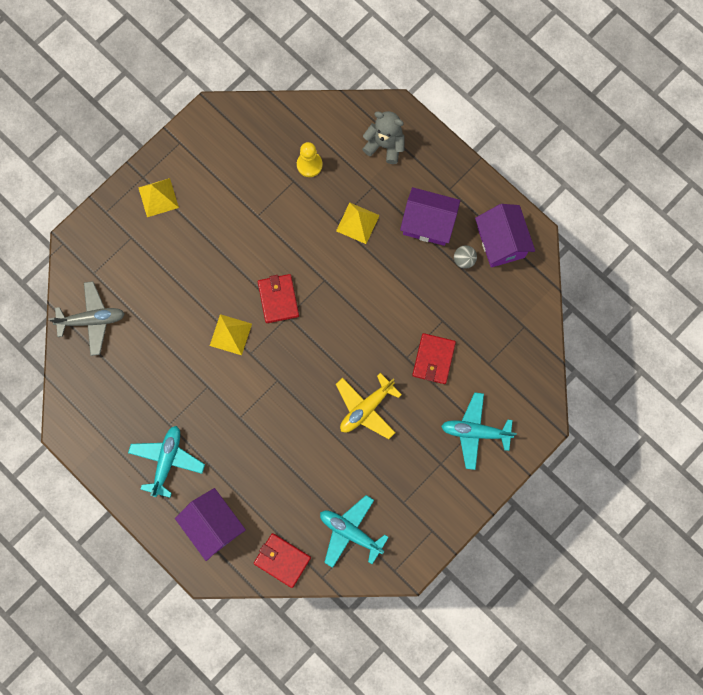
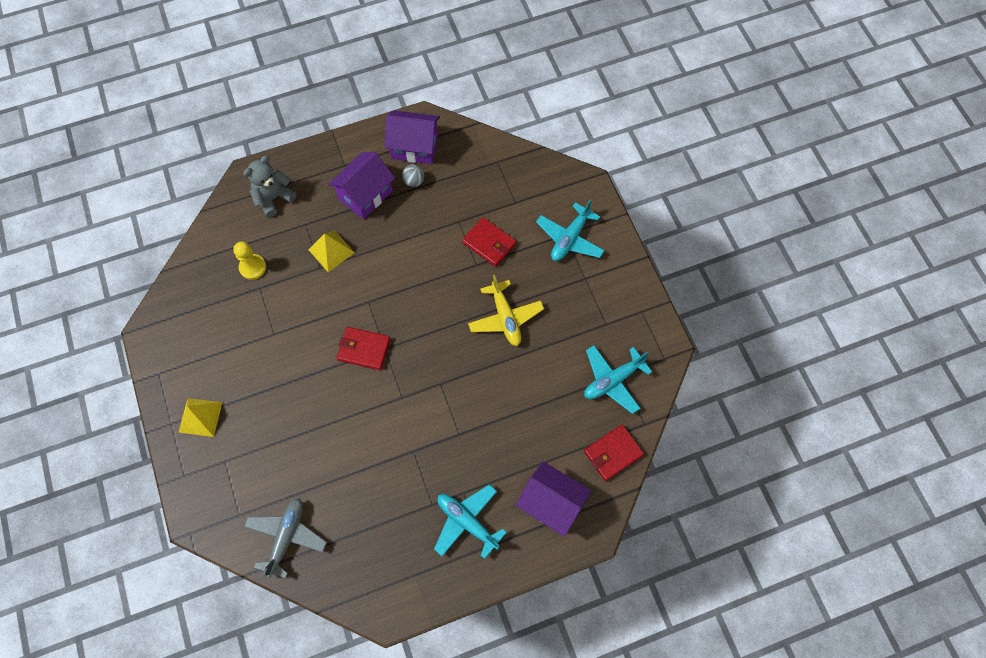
camera: 65 degrees left, 10 degrees down
purple house [175,488,246,561] -> purple house turned 45 degrees clockwise [516,461,591,537]
yellow pyramid [210,314,252,355] -> none

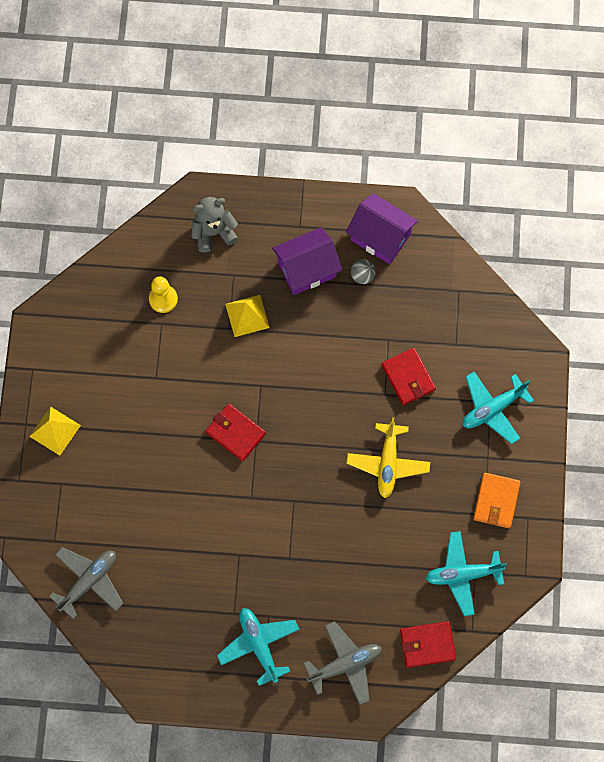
camera: 25 degrees right, 5 degrees up
purple house [516,461,591,537] -> grey plane [304,621,382,705]
none -> orange wallet [473,472,521,528]

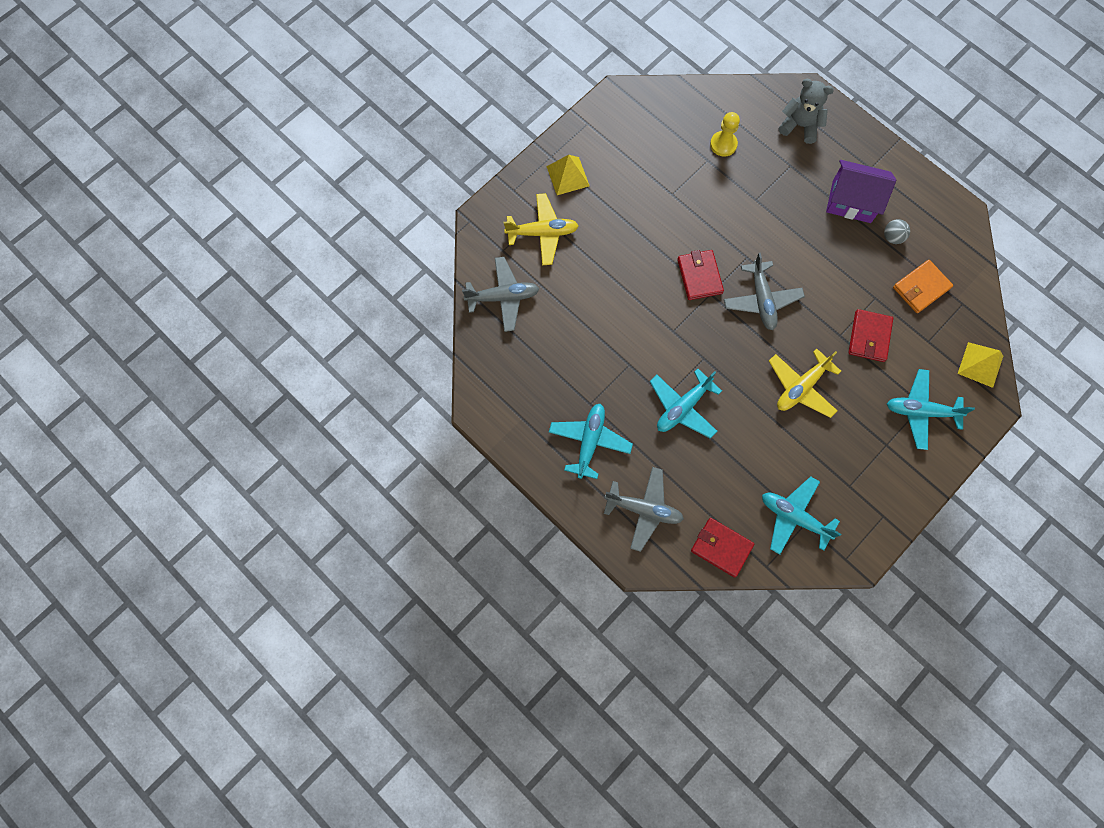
camera: 40 degrees right, 0 degrees up
yellow pyramid [225,295,270,337] -> yellow pyramid moved to [958,342,1003,388]
purple house [346,193,418,264] -> none
orange wallet [473,472,521,528] -> orange wallet moved to [893,260,953,313]
none -> yellow plane [504,193,579,265]
none -> turquoise plane [650,369,722,439]
none -> grey plane [724,253,805,330]

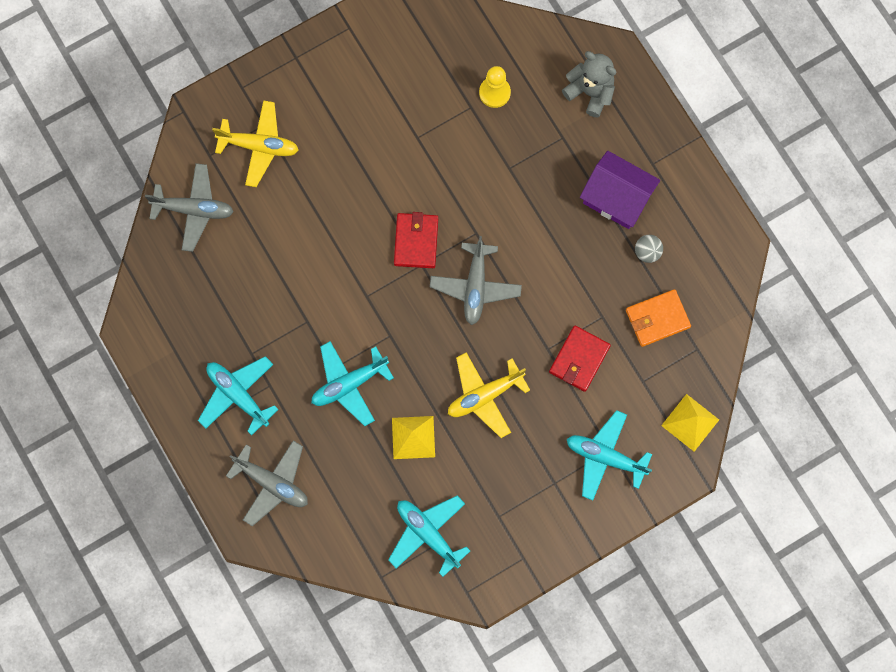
camera: 15 degrees right, 5 degrees up
yellow pyramid [546,155,590,195] -> yellow pyramid moved to [392,416,435,459]
turquoise plane [549,404,633,479] -> turquoise plane turned 75 degrees counterclockwise [198,356,279,435]
red wallet [691,518,754,578] -> none

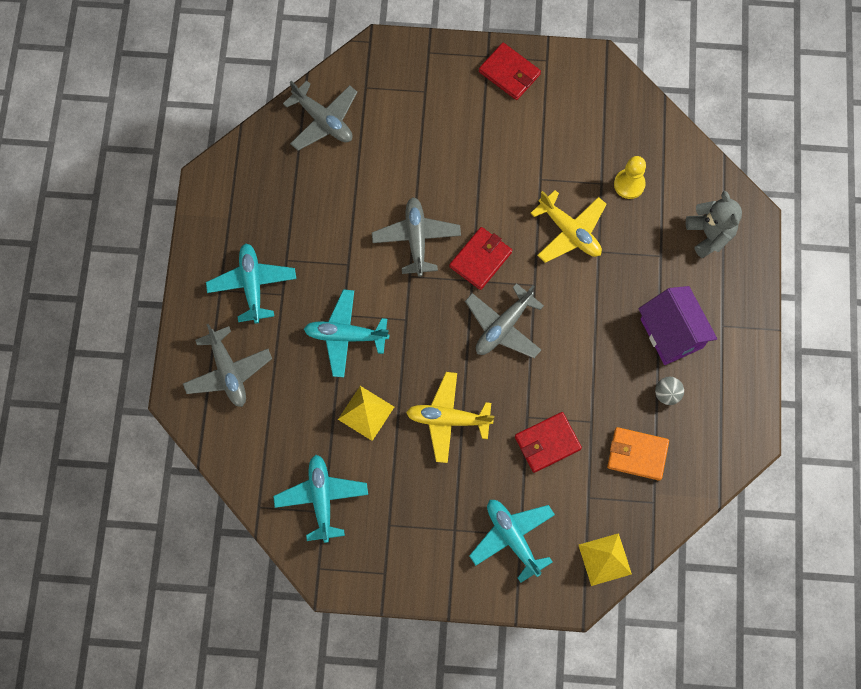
camera: 35 degrees right, 5 degrees down
yellow plane [212,100,298,187] -> yellow plane moved to [531,190,607,263]
none -> grey plane [372,197,461,277]
none -> red wallet [479,43,541,100]

